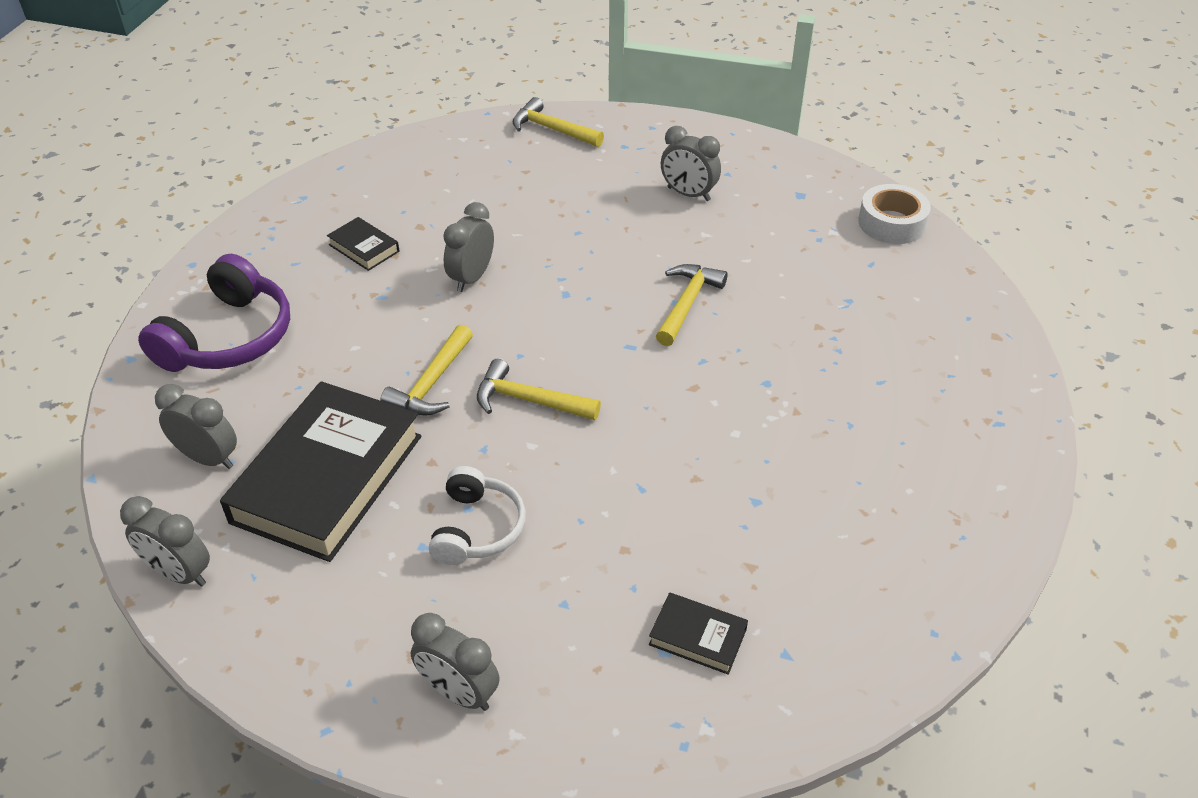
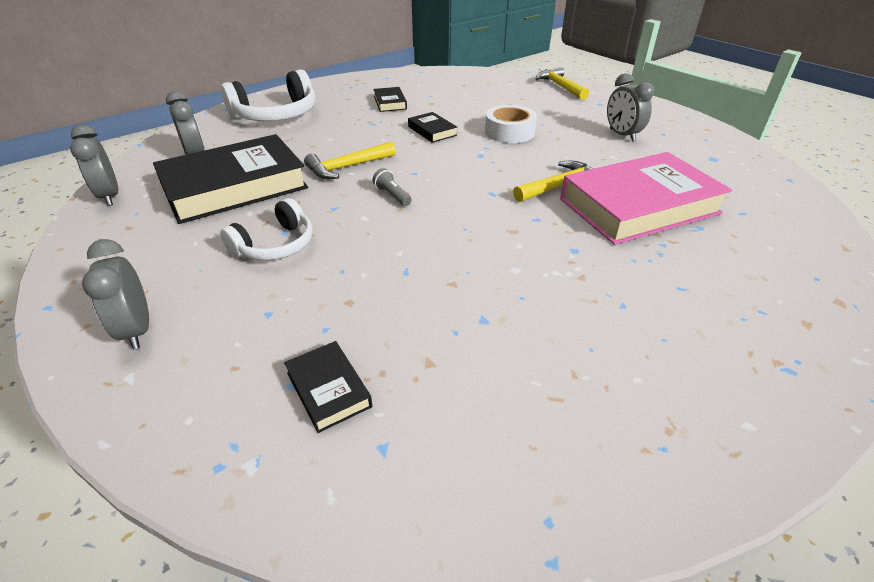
camera: 35 degrees right, 5 degrees down
purple headphones [138,254,290,372] -> white headphones [221,69,315,121]
grey clock [443,202,494,292] -> black book [408,112,457,143]
yellow hammer [477,359,601,420] -> grey flashlight [373,168,411,206]
white tape [858,184,931,244] -> white tape moved to [485,105,537,143]
none -> pink book [560,152,732,245]

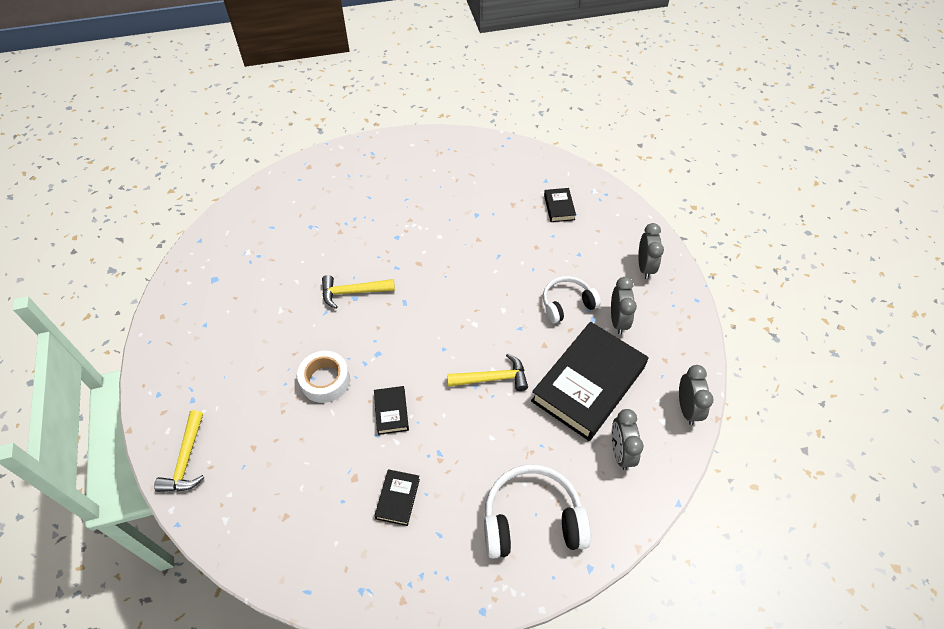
camera: 155 degrees left, 15 degrees up
black book [153,134,308,224] -> black book turned 45 degrees counterclockwise [531,322,648,441]
grey flashlight [373,168,411,206] -> none
pink book [560,152,732,245] -> none
grey clock [607,73,654,142] -> grey clock moved to [611,277,637,335]

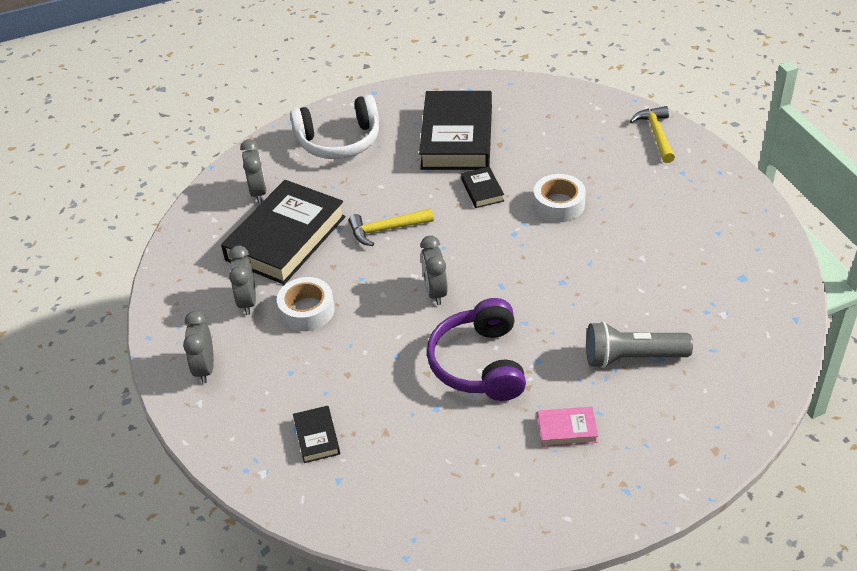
camera: 175 degrees right, 10 degrees down
yellow hammer [322,275,395,309] -> none
black book [375,469,420,526] -> black book [419,91,492,170], size x2.33
white headphones [543,276,601,323] -> white tape [277,277,335,331]
grey clock [679,365,714,425] -> grey clock moved to [420,236,448,305]
none -> purple headphones [427,298,526,401]
none -> pink book [537,407,598,447]
none -> grey flashlight [586,321,693,368]

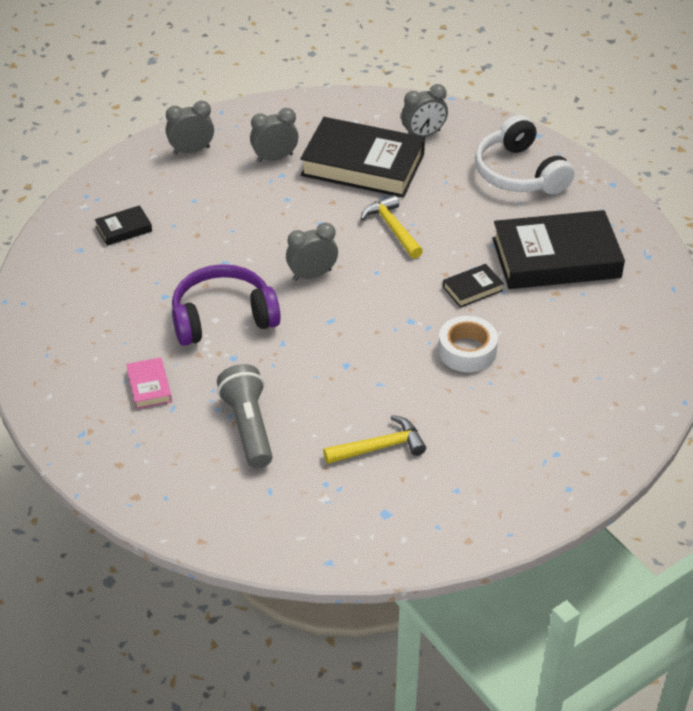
camera: 75 degrees right, 0 degrees up
white tape [277,277,335,331] -> none
yellow hammer [630,106,675,163] -> yellow hammer moved to [323,415,426,464]

